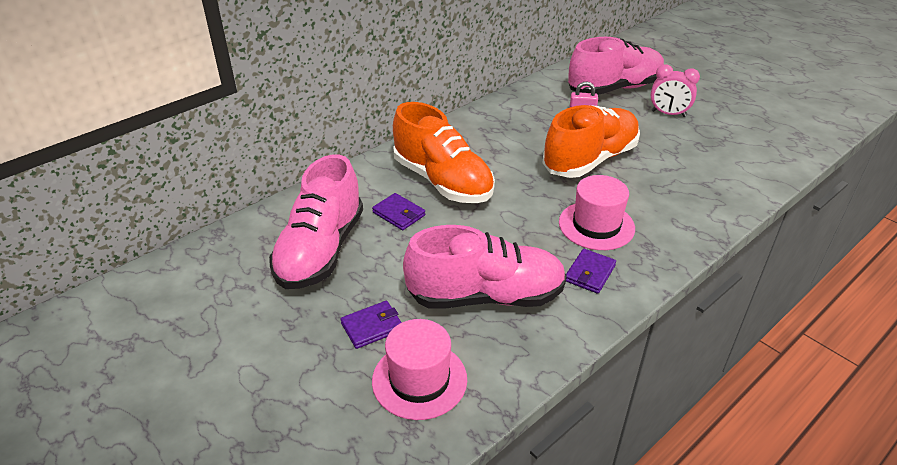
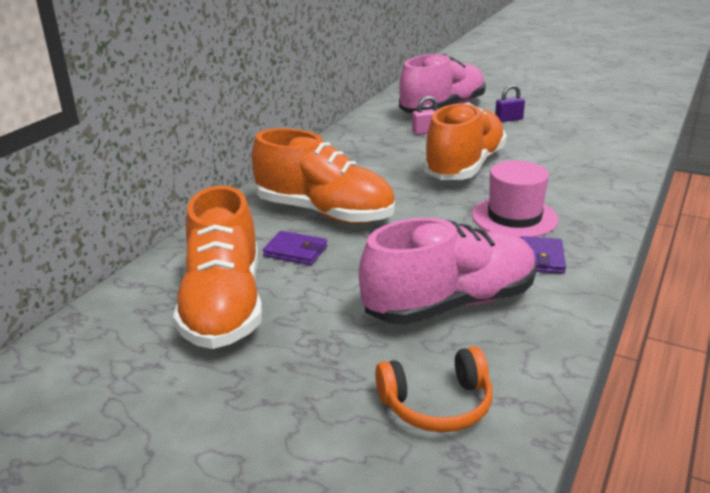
camera: 20 degrees left, 10 degrees down
pink shoe [269,154,363,289] -> orange shoe [173,186,262,349]
purple wallet [341,301,402,349] -> none
pink hat [372,319,467,420] -> orange headphones [375,347,493,432]
pink clock [650,64,700,117] -> purple padlock [495,84,525,122]

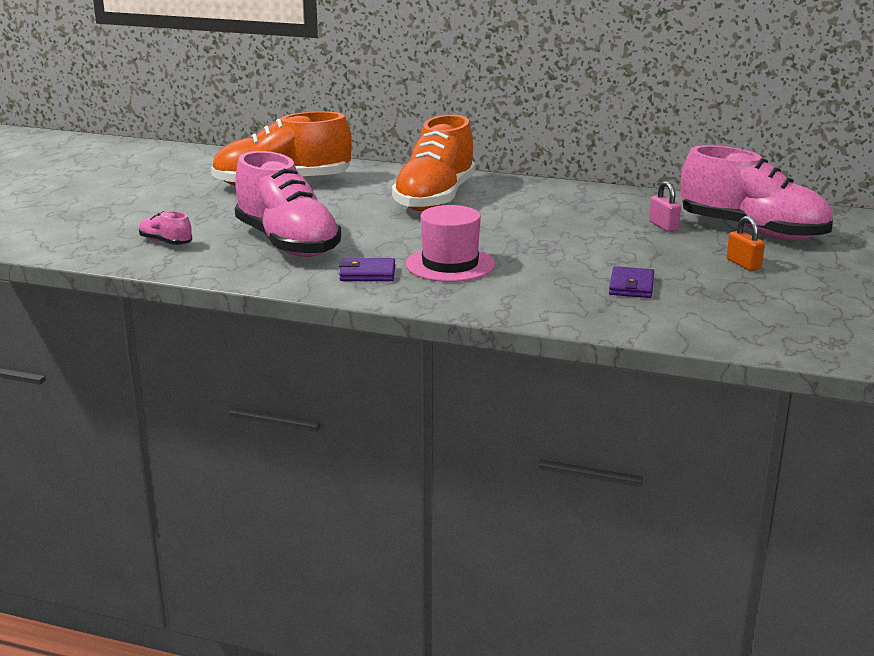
camera: 80 degrees right, 5 degrees down
purple wallet [263,231,327,265] -> purple wallet moved to [609,266,654,298]
orange headphones [375,347,493,432] -> pink shoe [139,211,192,245]
orange shoe [423,102,507,180] -> none
purple padlock [495,84,525,122] -> orange padlock [727,216,765,271]

